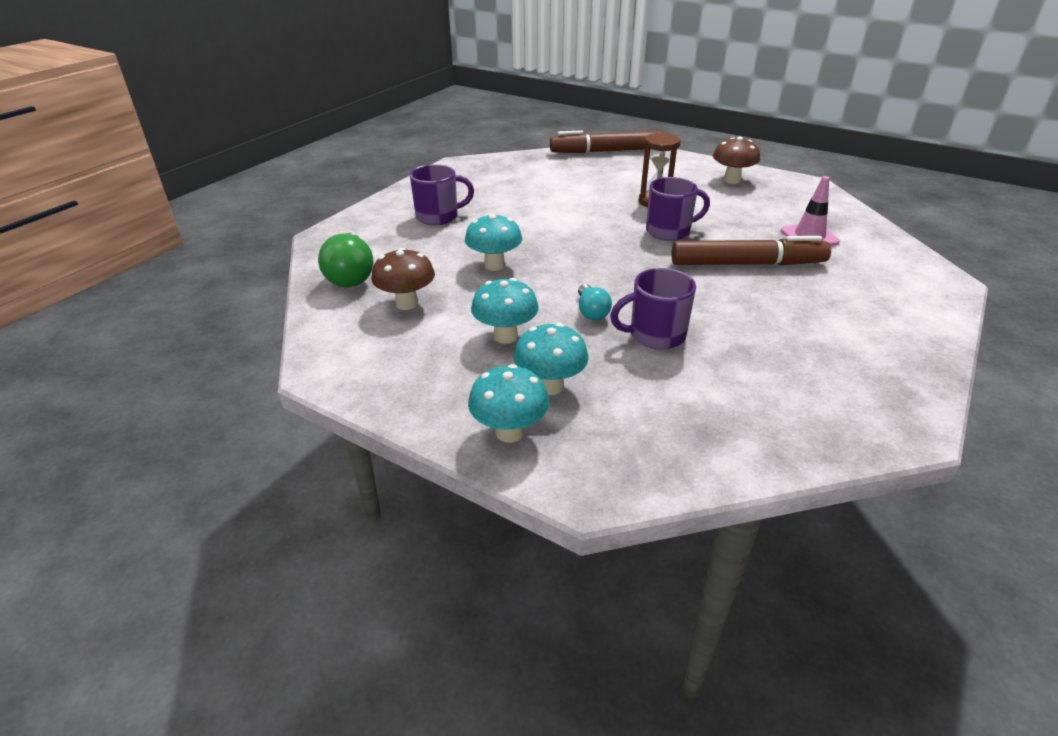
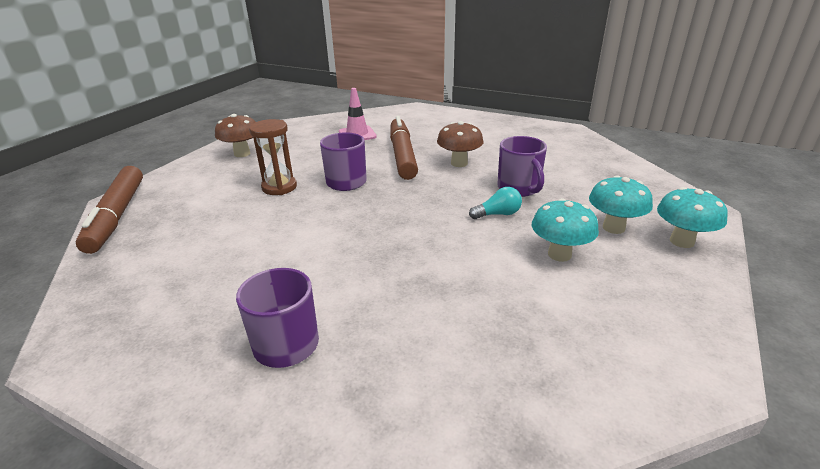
camera: 95 degrees left, 5 degrees down
green light bulb [318,233,373,287] -> none
brown mushroom [371,248,435,310] -> brown mushroom moved to [437,121,483,167]
turquoise mushroom [465,213,522,271] -> none

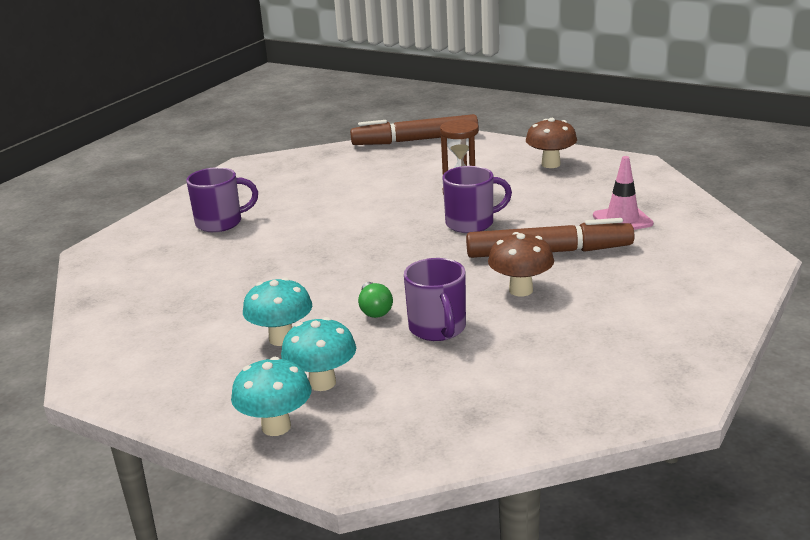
camera: 95 degrees right, 5 degrees down
turquoise light bulb [469,187,522,219] -> green light bulb [358,282,393,318]
purple mug [497,136,547,197] -> purple mug turned 90 degrees counterclockwise [404,258,466,341]

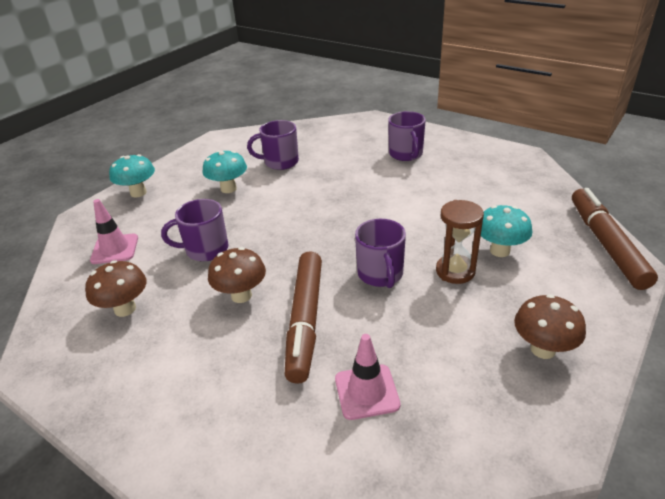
camera: 95 degrees right, 10 degrees up
turquoise mushroom [281,317,356,391] -> turquoise mushroom moved to [481,205,532,257]
green light bulb [358,282,393,318] -> none
none -> brown mushroom [85,260,147,317]
none -> pink traffic cone [90,199,138,264]
none -> purple mug [247,120,299,170]

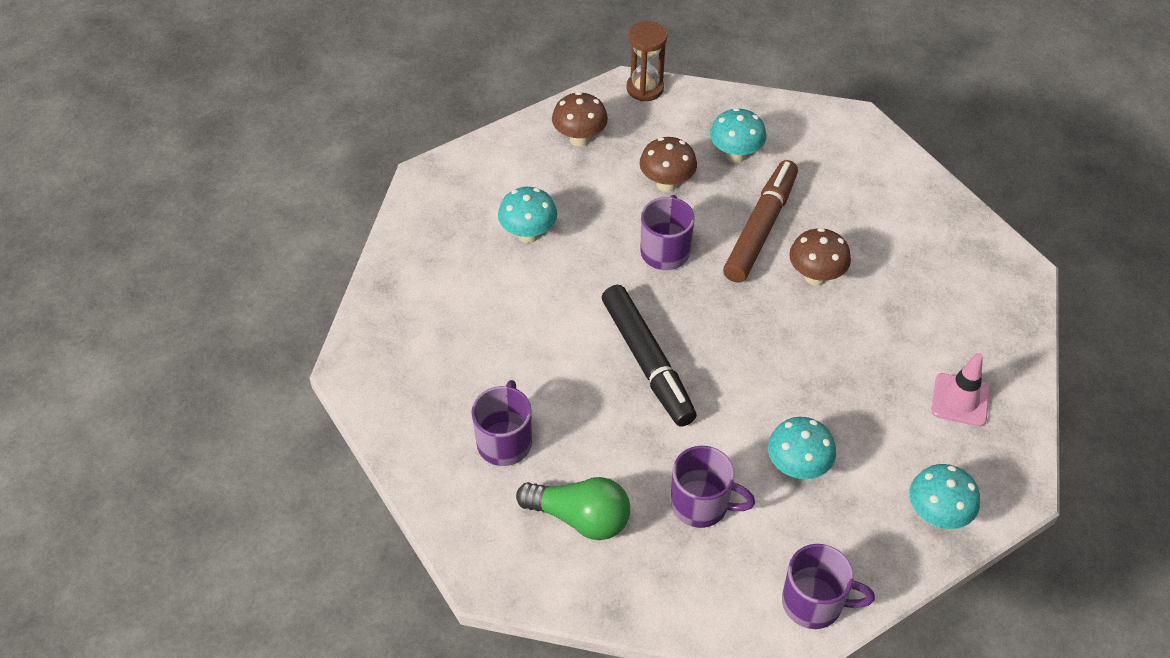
camera: 160 degrees left, 15 degrees up
brown mushroom [85,260,147,317] -> brown mushroom moved to [639,137,697,192]
purple mug [161,199,229,261] -> purple mug moved to [782,544,875,629]
pink traffic cone [335,334,401,420] -> turquoise mushroom [710,108,767,163]
brown hourglass [436,200,484,284] -> brown hourglass moved to [626,21,667,102]
brown marker [572,188,658,290] -> none
none -> green light bulb [516,477,630,540]
none -> black marker [602,285,697,427]

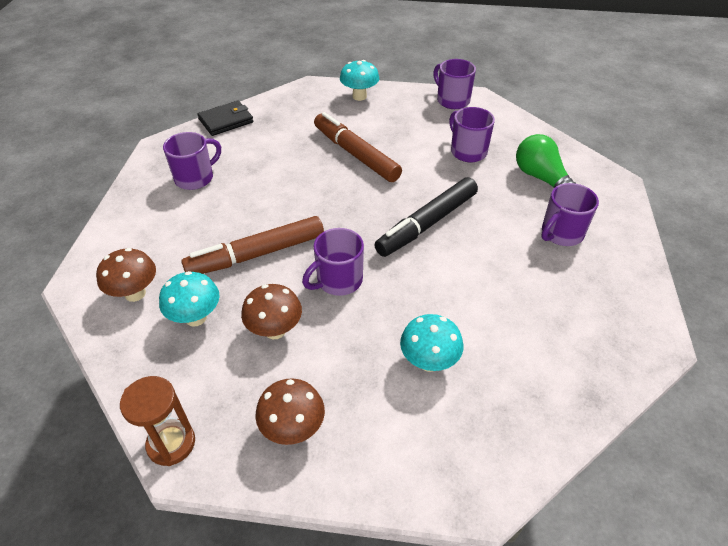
camera: 140 degrees left, 5 degrees down
black marker [602,285,697,427] -> black marker turned 150 degrees counterclockwise [374,177,478,257]
turquoise mushroom [768,417,836,479] -> none
brown mushroom [789,228,851,286] -> brown mushroom moved to [96,248,156,302]
pink traffic cone [931,353,990,426] -> none
none -> purple mug [163,132,221,190]
none -> black wallet [197,101,254,136]
none -> brown marker [314,112,402,182]

